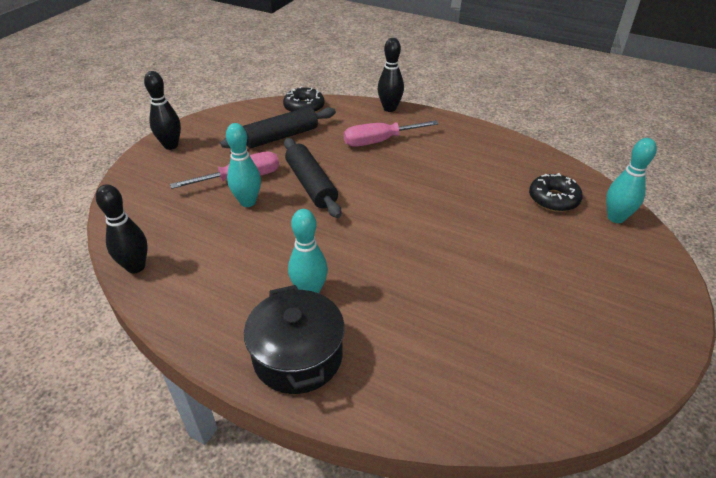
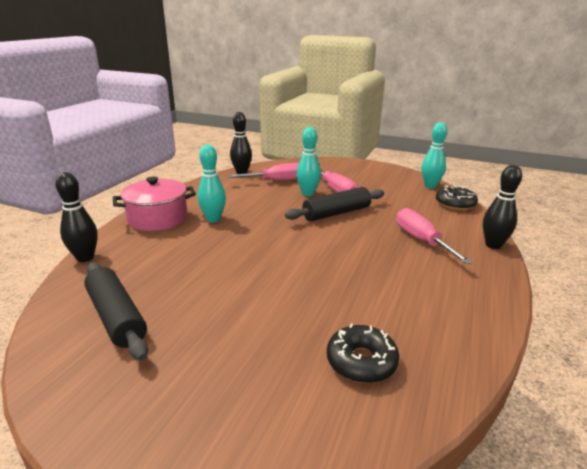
camera: 85 degrees right, 15 degrees down
black bowling pin [144,71,181,150] -> black bowling pin moved to [55,172,98,262]
black rolling pin [220,107,336,148] -> black rolling pin moved to [84,262,148,361]
black pot [244,285,345,394] -> pink pot [113,177,196,231]
turquoise bowling pin [606,138,657,223] -> turquoise bowling pin moved to [422,122,447,189]
none -> pink screwdriver [227,163,299,180]

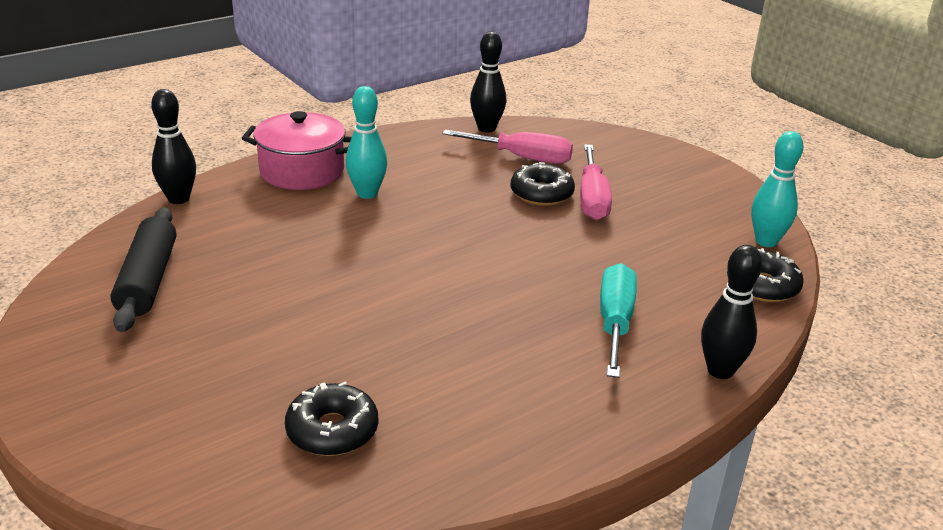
camera: 30 degrees right, 5 degrees up
black rolling pin [285,187,384,221] -> none
turquoise bowling pin [296,127,321,196] -> black donut [511,162,575,206]
pink screwdriver [396,208,473,264] -> turquoise screwdriver [600,263,637,378]

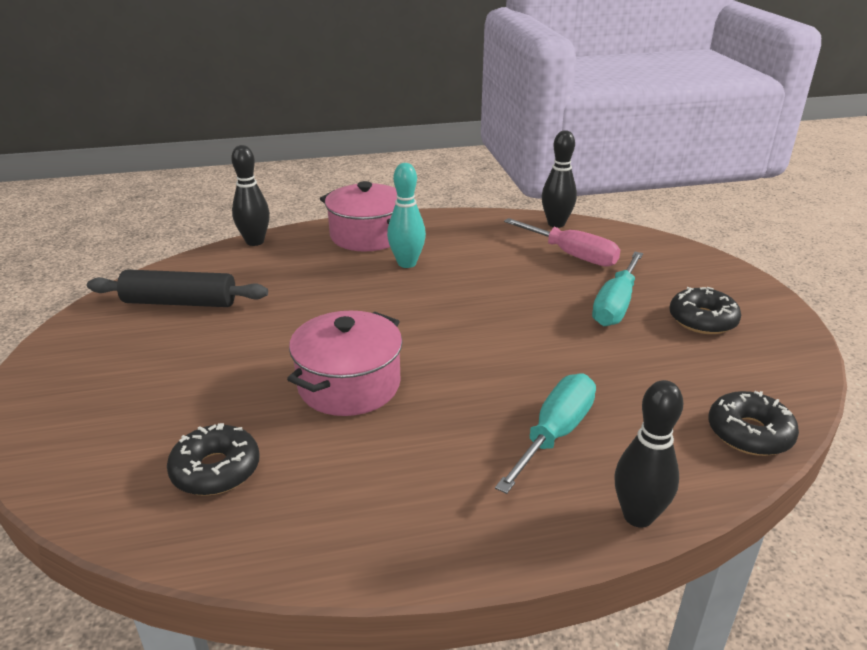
camera: 25 degrees right, 0 degrees up
black rolling pin [111,207,176,332] -> black rolling pin turned 75 degrees clockwise [87,270,268,307]
black donut [511,162,575,206] -> black donut moved to [670,287,741,334]
pink screwdriver [580,144,612,220] -> turquoise screwdriver [592,252,643,326]
turquoise bowling pin [751,131,803,247] -> none
none -> pink pot [287,311,403,416]

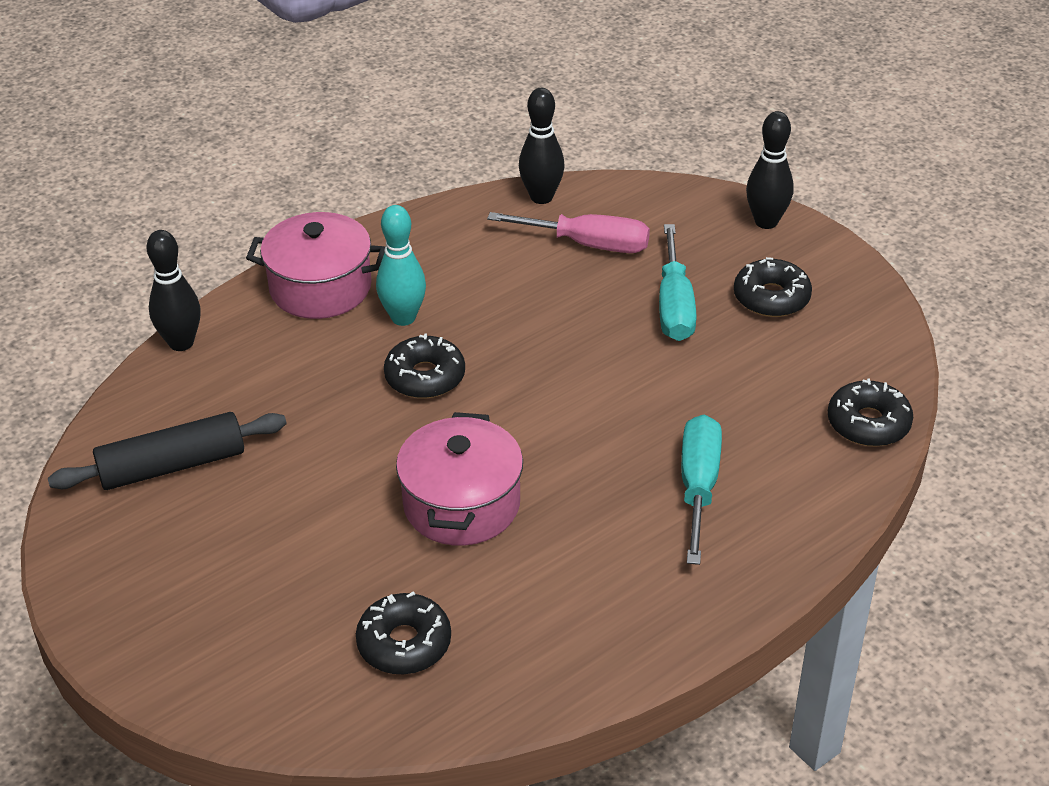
camera: 25 degrees left, 10 degrees up
black bowling pin [614,380,683,528] -> black bowling pin moved to [746,111,794,229]
none -> black donut [384,334,465,399]

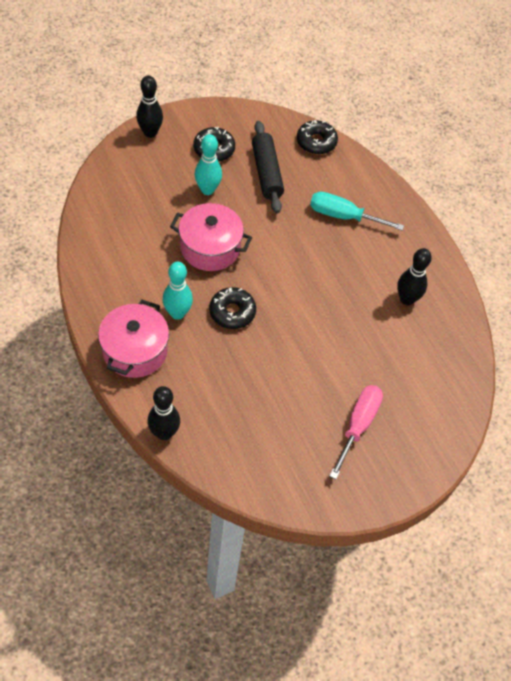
camera: 85 degrees left, 15 degrees up
black rolling pin [48,412,287,490] -> black rolling pin moved to [252,121,284,213]
black donut [356,591,451,674] -> none
pink pot [396,412,523,546] -> pink pot moved to [170,203,252,271]
pink screwdriver [487,212,650,253] -> pink screwdriver moved to [329,385,383,479]
black bowling pin [519,88,565,204] -> black bowling pin moved to [397,248,432,305]
turquoise screwdriver [659,224,697,341] -> turquoise bowling pin [194,134,222,195]

